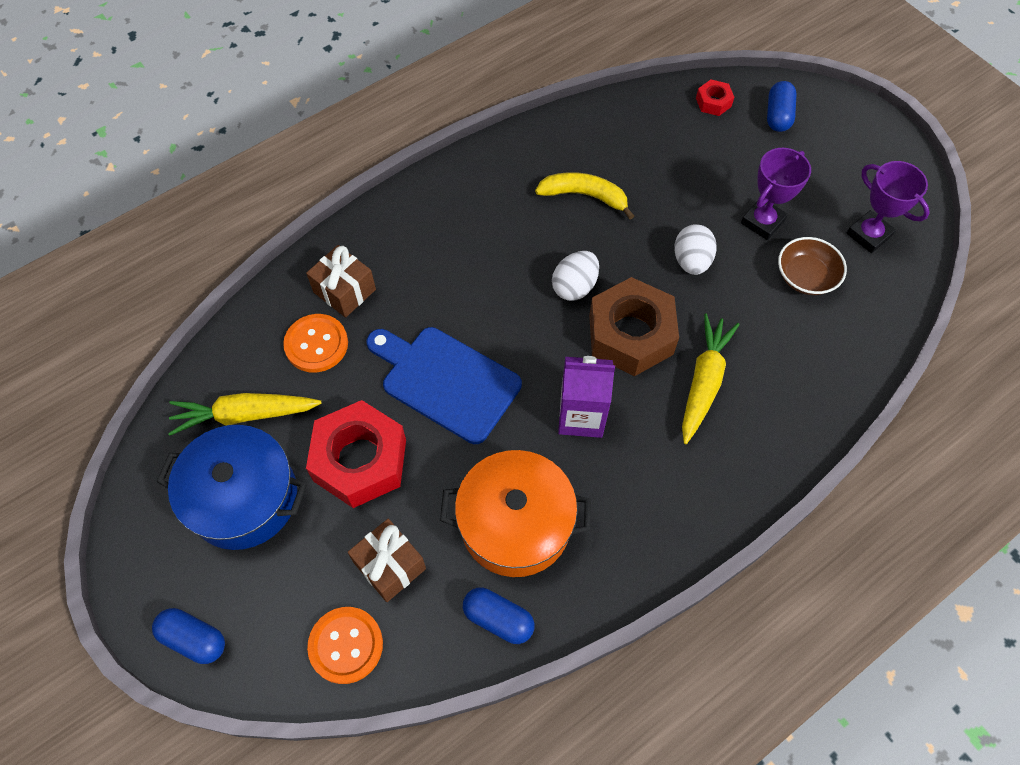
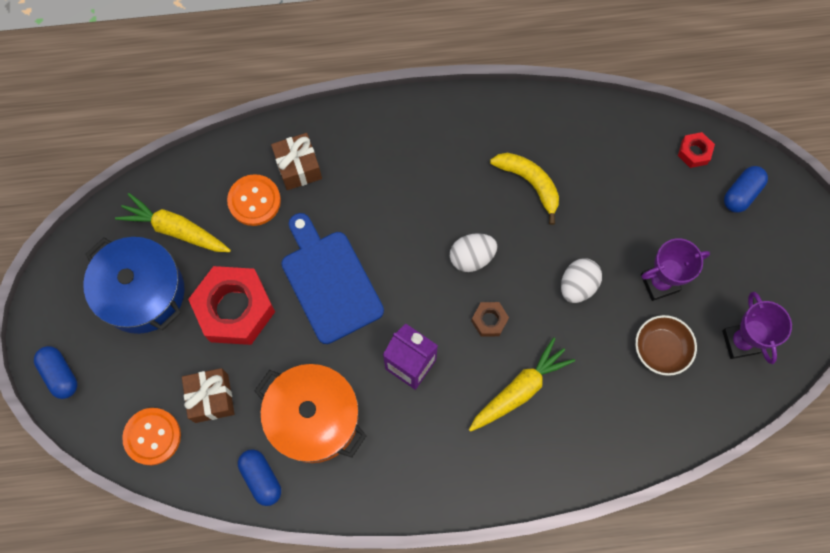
camera: 30 degrees right, 10 degrees up
brown nut [589,277,679,376] -> brown nut [471,302,509,337], size x0.45

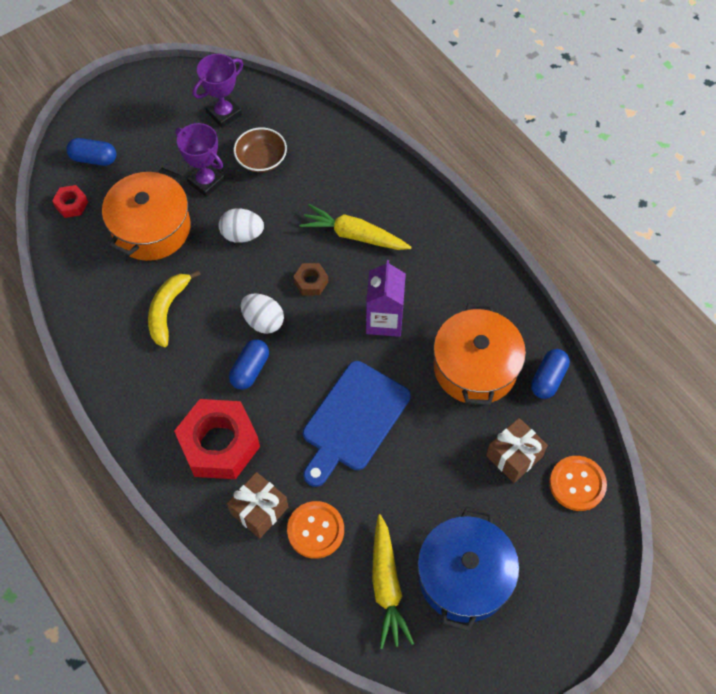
camera: 120 degrees left, 10 degrees down
blue capsule [34,346,77,399] -> blue capsule moved to [229,339,269,390]
red nut [188,266,275,345] -> red nut moved to [174,399,260,479]
none -> orange pot [102,168,191,261]

